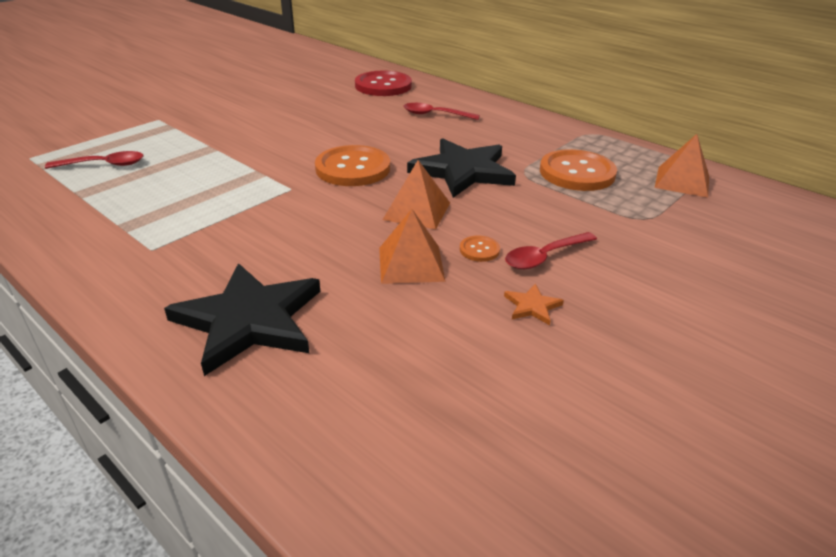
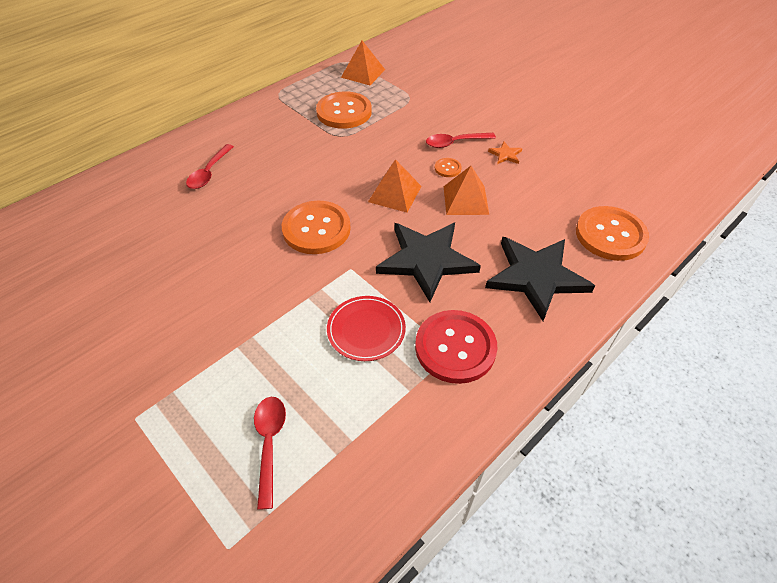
camera: 85 degrees left, 15 degrees up
red button [355,71,412,96] -> red button moved to [415,310,498,384]
black star [407,138,516,198] -> black star moved to [376,222,481,302]
red spoon [505,232,597,269] -> red spoon turned 105 degrees clockwise [426,133,496,148]
none -> red plate [327,296,406,361]
none -> orange button [576,206,649,261]

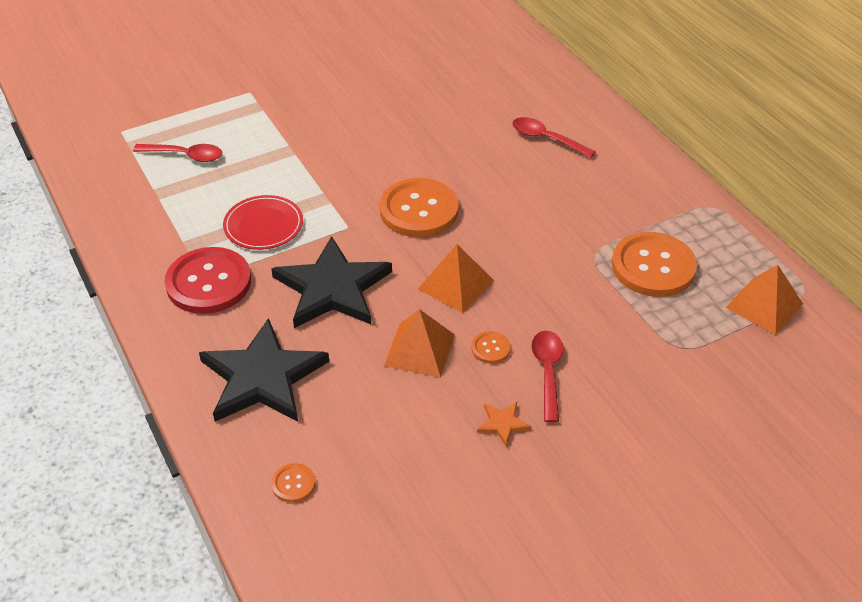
camera: 105 degrees right, 5 degrees down
orange button [576,206,649,261] -> orange button [271,463,315,503], size x0.44

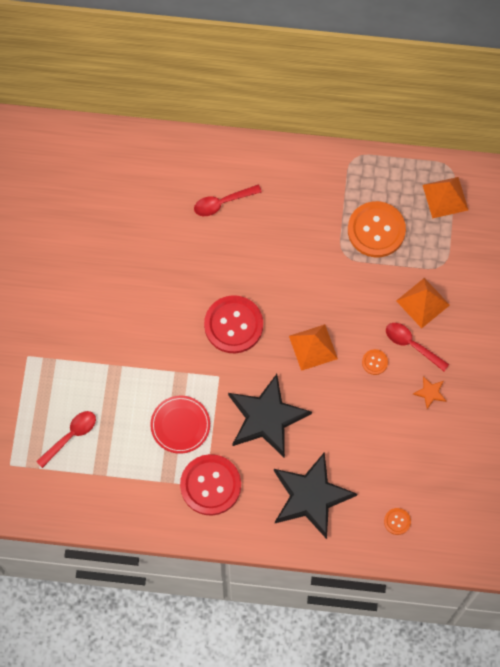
camera: 55 degrees left, 25 degrees up
orange button [379,178,459,237] -> red button [204,295,263,353]
orange pyramid [384,309,455,378] -> orange pyramid moved to [396,278,450,328]

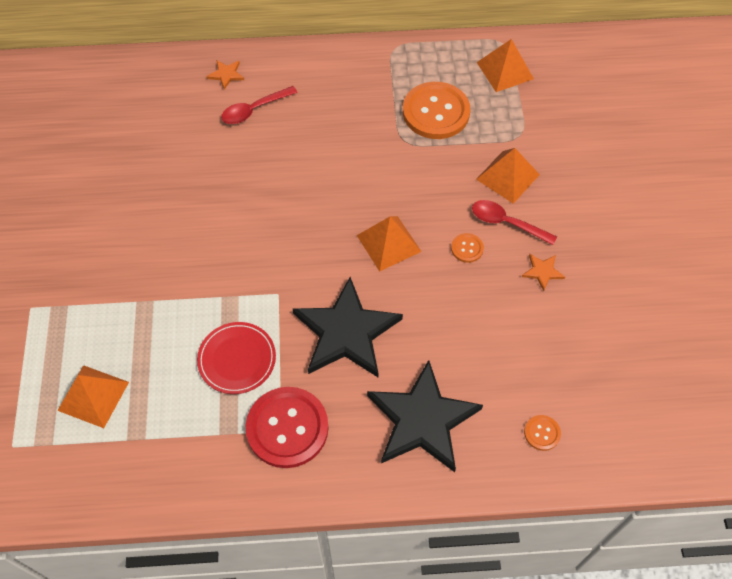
camera: 10 degrees left, 10 degrees down
red spoon [36,411,96,468] -> orange pyramid [57,365,129,428]
red button [204,295,263,353] -> none
none -> orange star [207,60,244,90]

